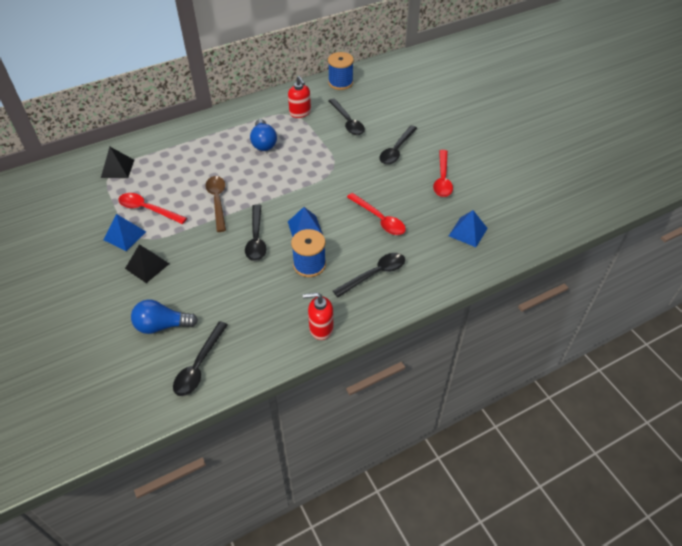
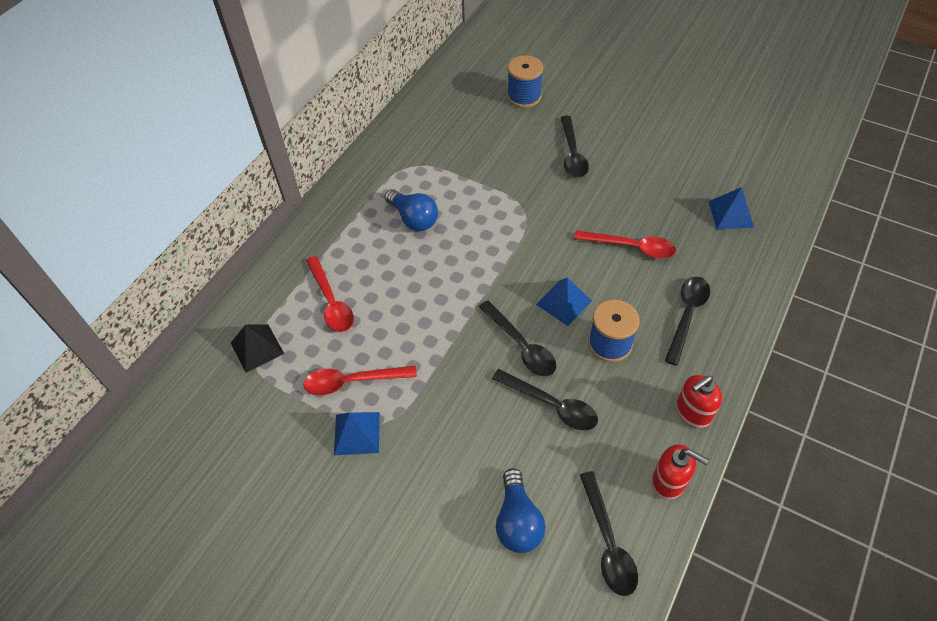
camera: 30 degrees left, 5 degrees up
black pyramid [125,244,169,283] -> none
blue light bulb [131,299,198,334] -> blue light bulb turned 60 degrees counterclockwise [496,468,546,553]
brown spoon [205,176,226,232] -> none
red soap dispenser [288,76,311,118] -> red soap dispenser moved to [652,444,709,500]
blue spool [328,52,354,90] -> blue spool moved to [507,55,543,108]
black spoon [329,99,365,135] -> black spoon moved to [492,369,598,430]
red spoon [433,150,453,197] -> red spoon moved to [306,256,354,332]

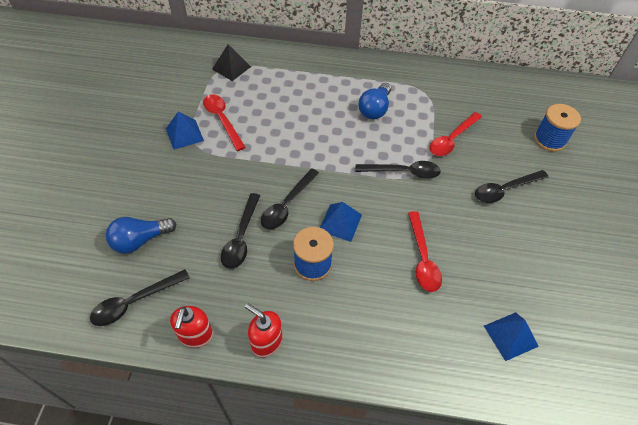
camera: 65 degrees right, 0 degrees up
red spoon [306,256,354,332] -> red spoon moved to [430,112,482,156]
black spoon [665,277,710,366] -> black spoon moved to [356,161,441,179]

